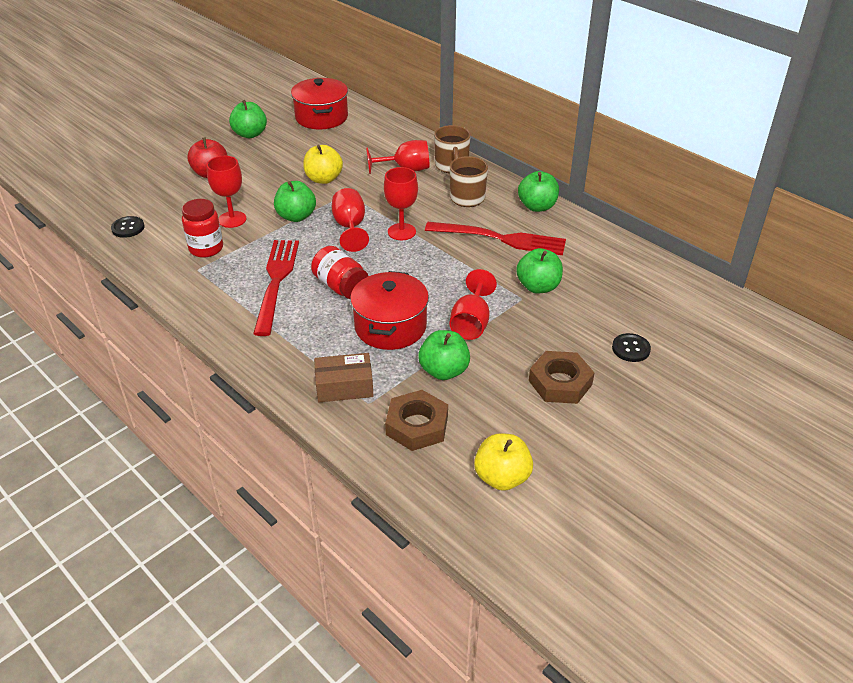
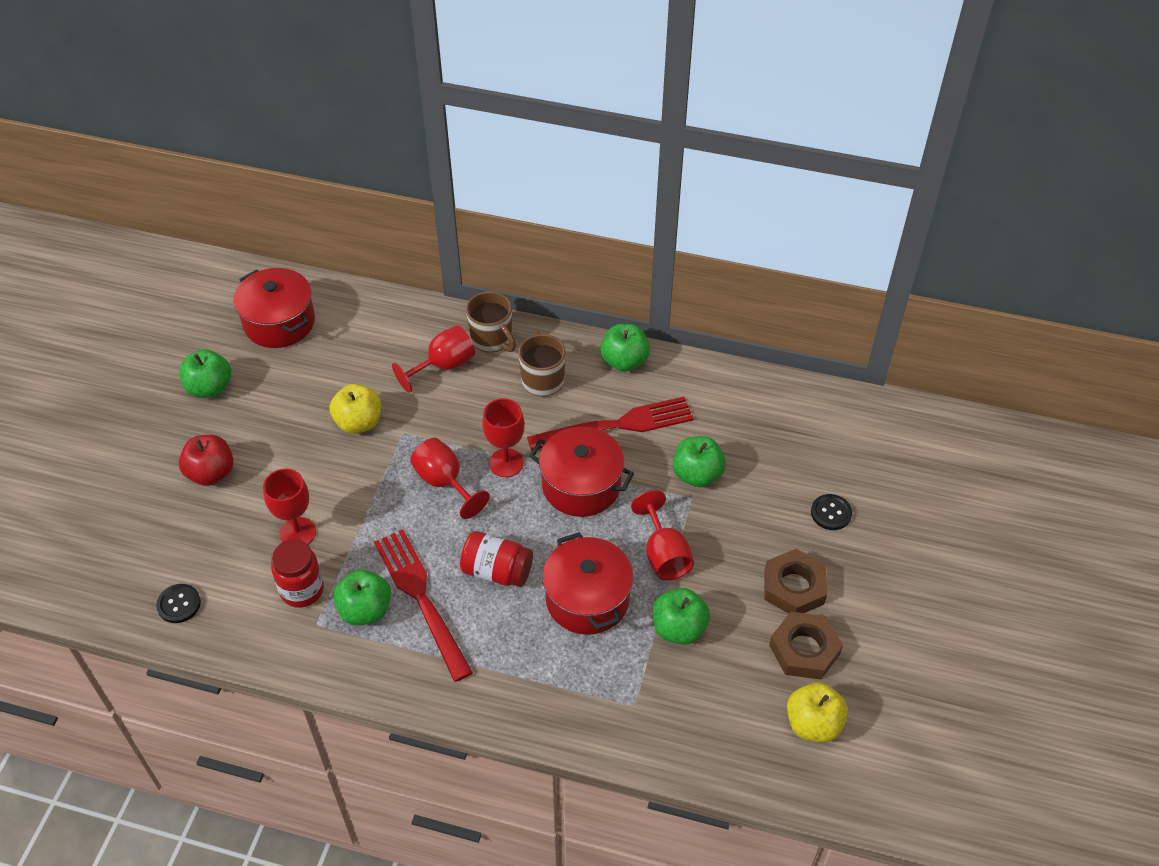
camera: 30 degrees left, 10 degrees up
green apple [274,181,316,222] -> green apple moved to [333,570,391,625]
brown box [314,353,374,402] -> none
brown nut [385,390,448,451] -> brown nut moved to [769,612,843,679]
none -> red pot [529,427,634,517]

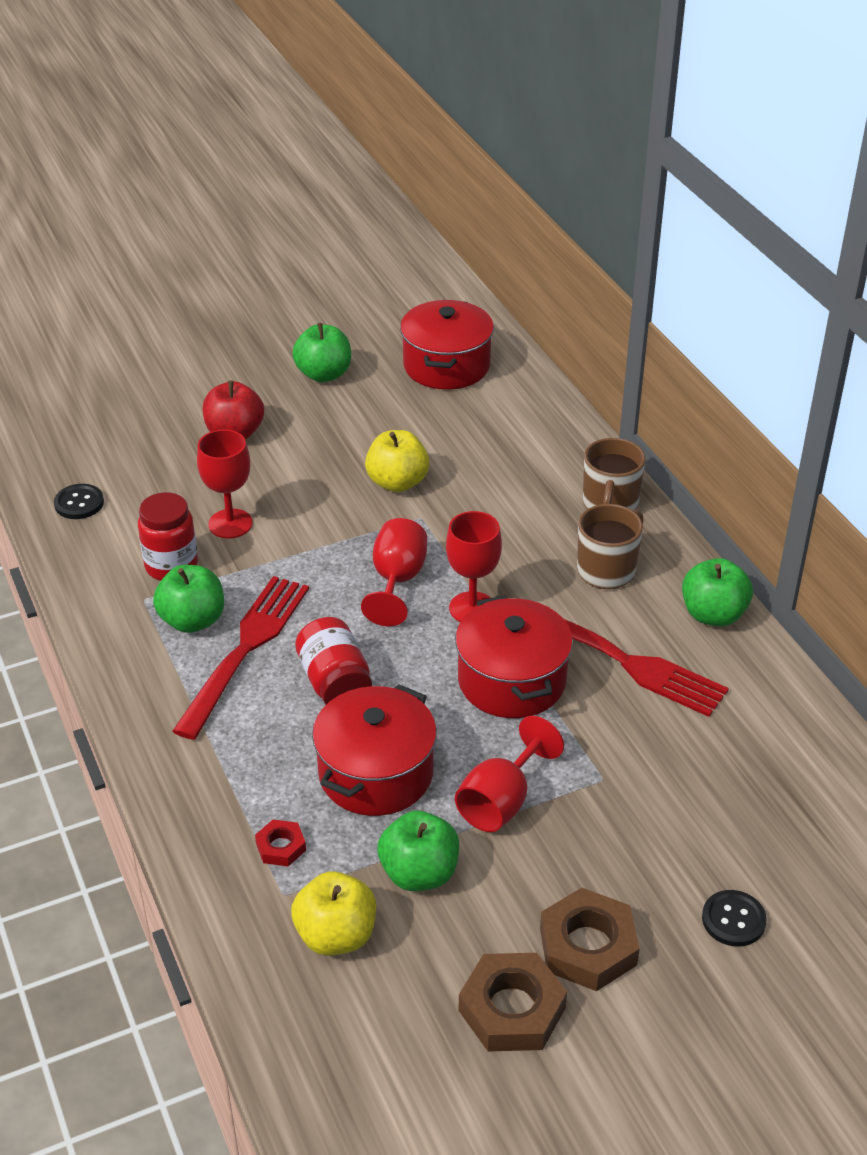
camera: 50 degrees right, 10 degrees down
red goblet [392,325,475,393] -> none
green apple [673,436,726,487] -> none
yellow apple [787,682,848,743] -> yellow apple moved to [291,871,376,956]
none -> red nut [255,819,306,867]

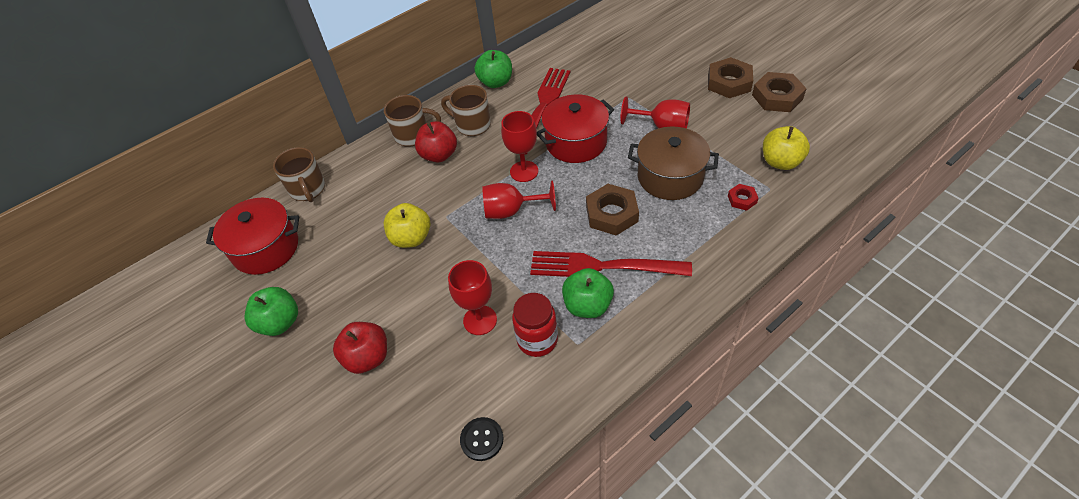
camera: 100 degrees left, 10 degrees up
red jar [295,617,372,704] -> brown nut [586,184,639,236]
red pot [312,684,437,816] -> brown pot [628,127,719,200]
green apple [378,811,459,891] -> none
black button [702,890,767,947] -> none
none -> brown mug [273,147,325,202]
none -> red apple [415,121,457,162]

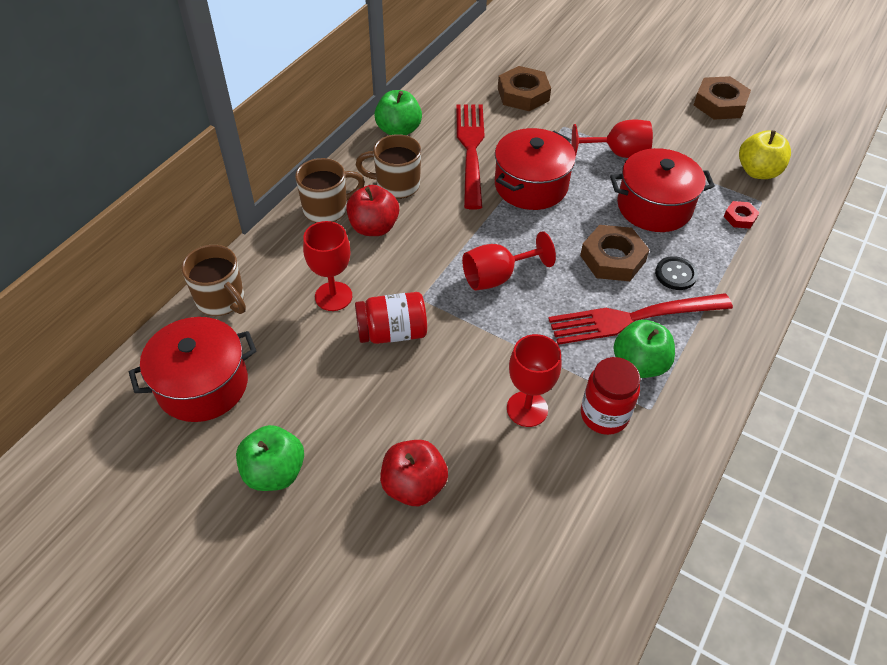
camera: 25 degrees left, 0 degrees up
yellow apple [384,203,430,248] -> red jar [355,292,427,344]
black button [460,417,504,461] -> black button moved to [655,256,698,290]
red goblet [501,111,538,182] -> red goblet moved to [303,221,352,311]
brown pot [628,127,719,200] -> red pot [610,148,715,232]
brown nut [708,57,753,98] -> brown nut moved to [498,66,551,111]

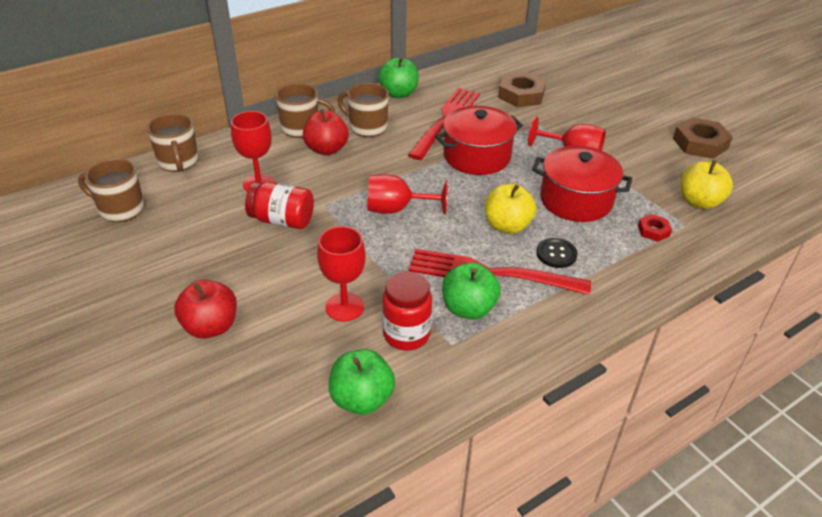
camera: 25 degrees right, 10 degrees down
red pot [129,317,257,422] -> brown mug [78,159,144,222]
green apple [236,425,304,491] -> green apple moved to [329,349,395,415]
brown nut [580,225,650,281] -> yellow apple [485,184,537,234]

